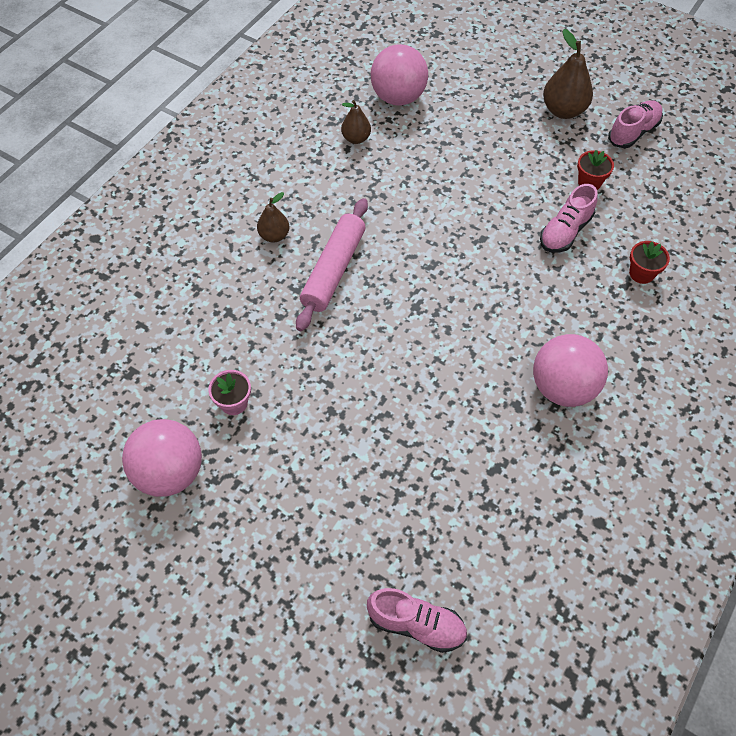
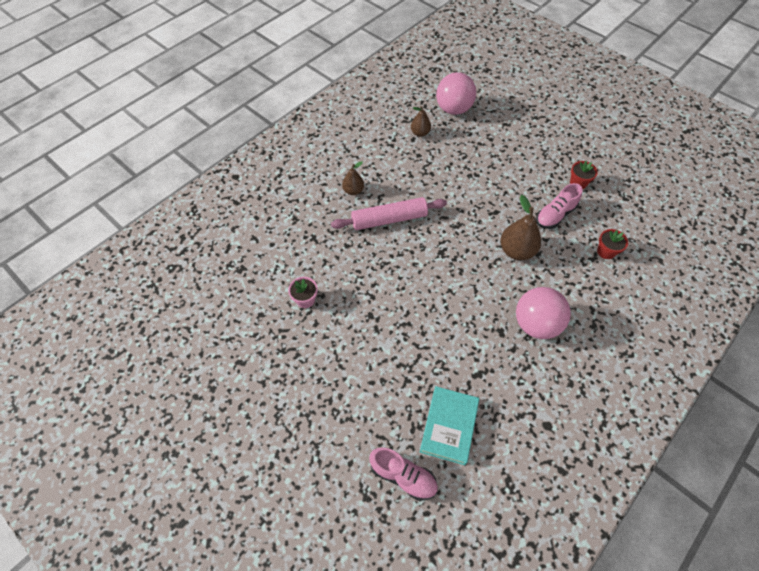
camera: 10 degrees right, 0 degrees up
pink ball [122,419,202,497] -> none
pink rolling pin [296,198,368,331] -> pink rolling pin turned 45 degrees clockwise [331,197,447,230]
brown pear [543,29,593,119] -> brown pear moved to [500,195,541,260]
pink shoe [608,100,663,148] -> none
none -> turquoise book [420,386,479,465]

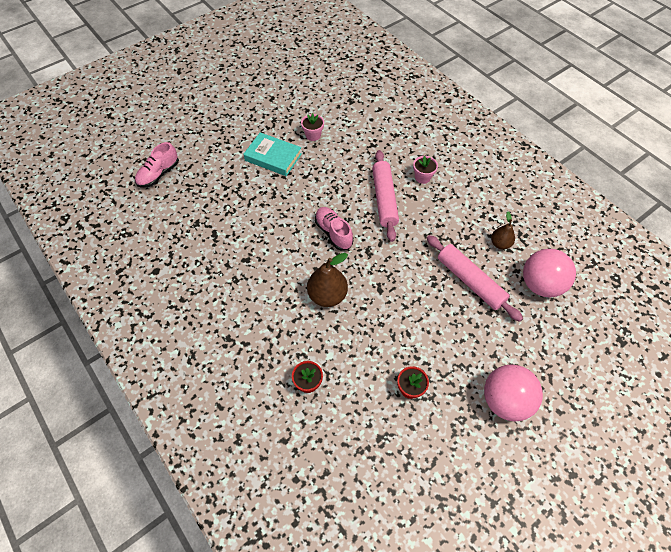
camera: 100 degrees right, 0 degrees up
brown pear [342,161,364,195] -> pink flower pot [413,156,438,184]
turquoise book [420,386,479,465] -> turquoise book moved to [243,132,302,176]
pink ball [516,287,571,339] -> pink ball moved to [484,365,543,421]
pink shoe [536,183,583,229] -> pink shoe moved to [315,207,353,250]
none -> pink rolling pin [427,235,523,322]

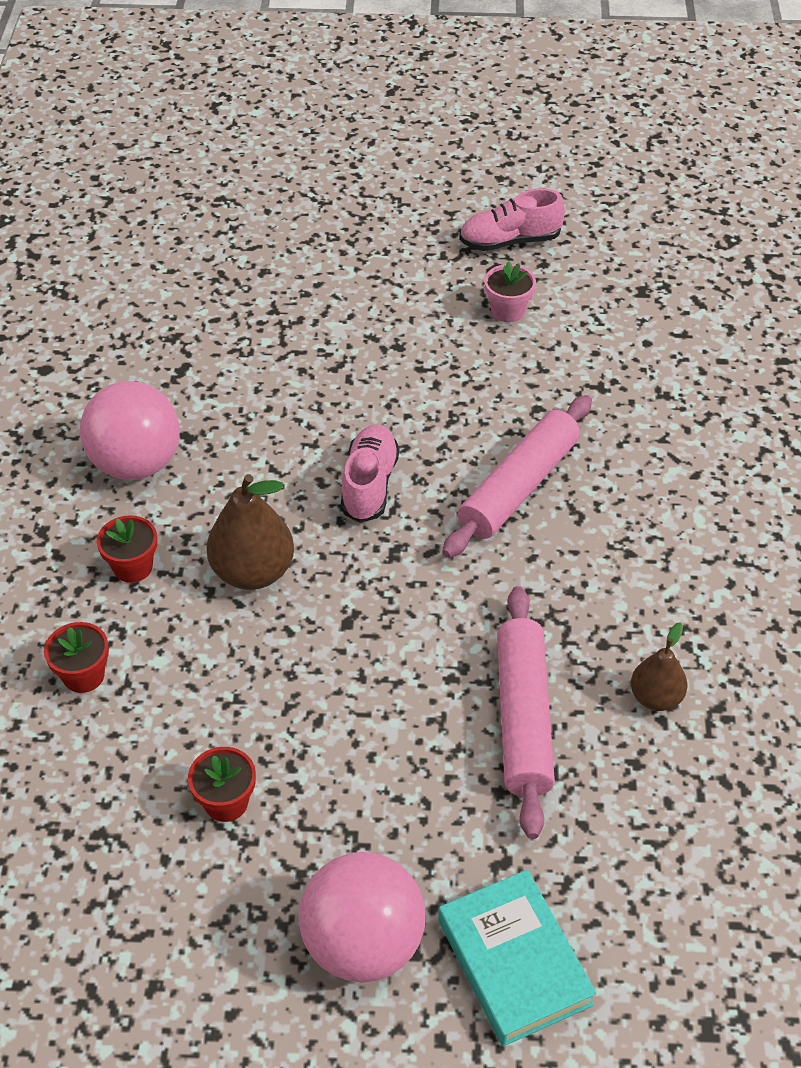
camera: 40 degrees right, 10 degrees down
pink shoe [135,142,179,187] -> pink shoe moved to [459,188,565,251]
turquoise book [243,132,302,176] -> turquoise book moved to [438,870,597,1046]
pink flower pot [413,156,438,184] -> none
pink ball [523,249,576,297] -> pink ball moved to [80,381,180,480]
none -> red flower pot [97,515,157,583]

